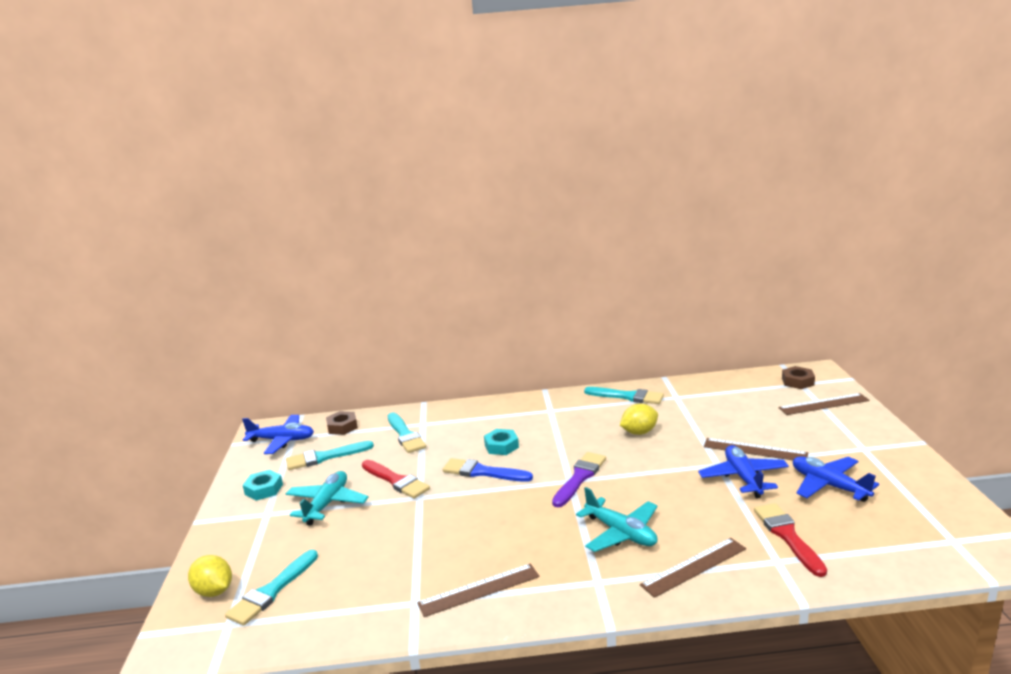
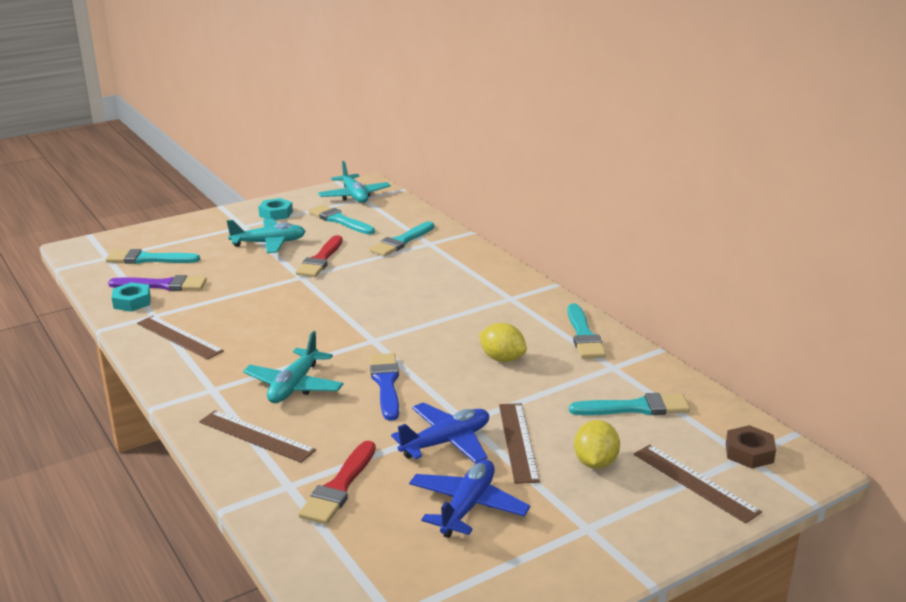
camera: 60 degrees right, 5 degrees up
yellow lemon [188,555,232,597] -> yellow lemon moved to [574,420,620,469]
blue plane [242,415,314,454] -> turquoise plane [318,161,391,203]
brown nut [326,411,358,435] -> none
blue brush [443,458,533,482] -> blue brush moved to [369,353,399,421]
turquoise nut [484,429,519,455] -> turquoise nut moved to [112,282,151,312]
purple brush [552,452,606,507] -> purple brush moved to [108,275,207,291]
red brush [754,503,827,577] -> red brush turned 150 degrees clockwise [298,441,376,525]
none -> turquoise brush [569,393,690,416]

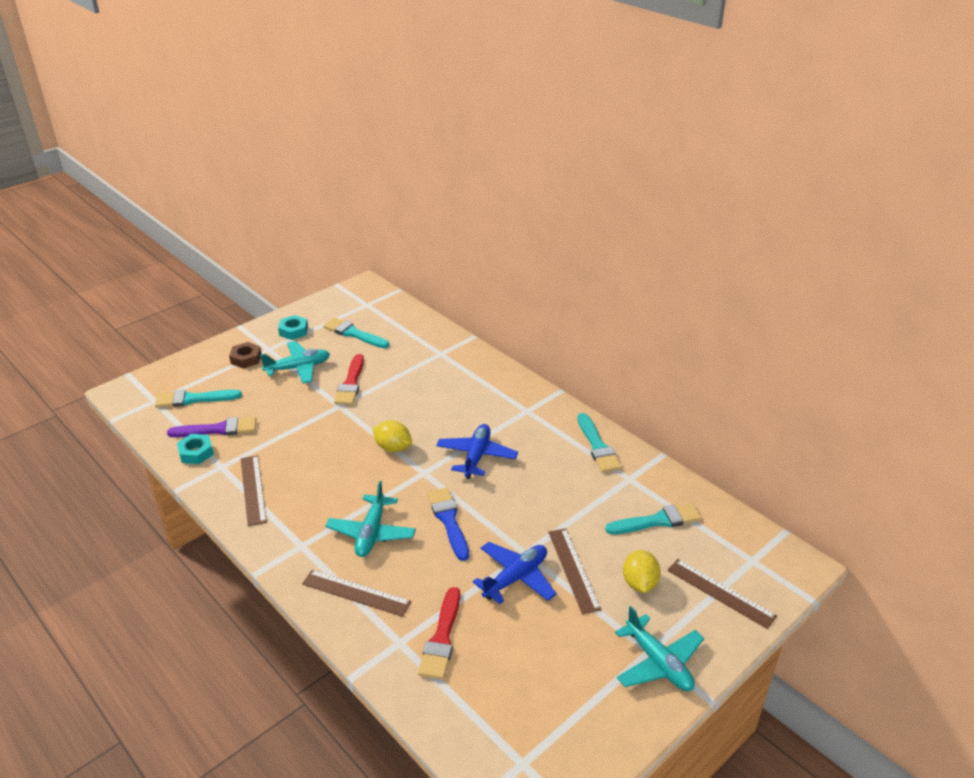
camera: 10 degrees left, 10 degrees up
brown ruler [137,316,224,360] -> brown ruler turned 45 degrees clockwise [241,455,267,526]
turquoise plane [318,161,391,203] -> turquoise plane moved to [615,606,704,691]
turquoise brush [369,221,434,256] -> none
blue plane [409,459,530,538] -> blue plane moved to [436,424,518,479]
yellow lemon [479,323,527,362] -> yellow lemon moved to [372,420,412,452]
brown nut [726,425,776,469] -> brown nut moved to [229,342,262,368]

